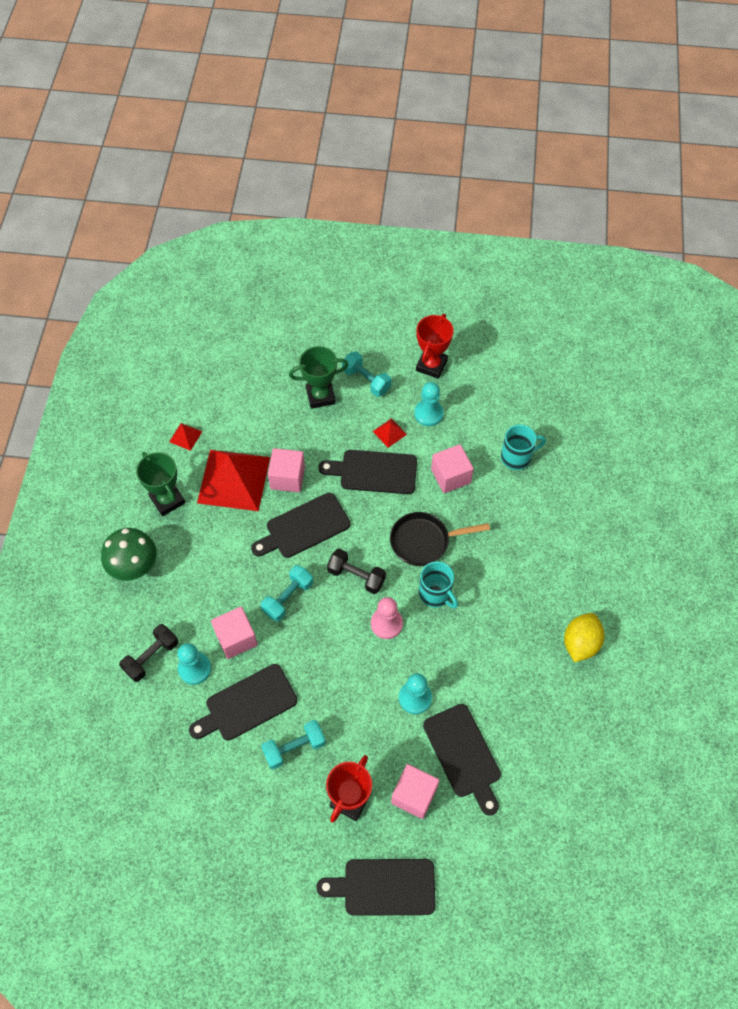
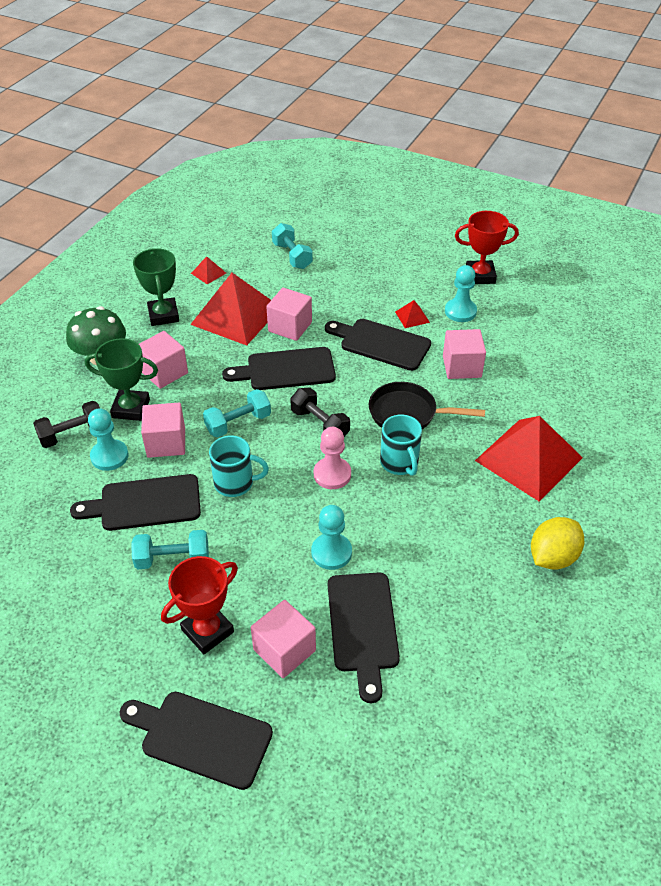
camera: 20 degrees right, 15 degrees down
green trophy [289,346,348,409] -> green trophy moved to [85,338,158,421]
turquoise dumbbell [342,351,391,397] -> turquoise dumbbell moved to [272,223,313,269]
red trophy [416,314,454,379] -> red trophy turned 45 degrees clockwise [455,211,519,284]
turquoise mug [501,425,546,470] -> turquoise mug moved to [209,435,269,497]
none -> pink cube [139,331,188,389]
none -> red pyramid [475,416,583,502]

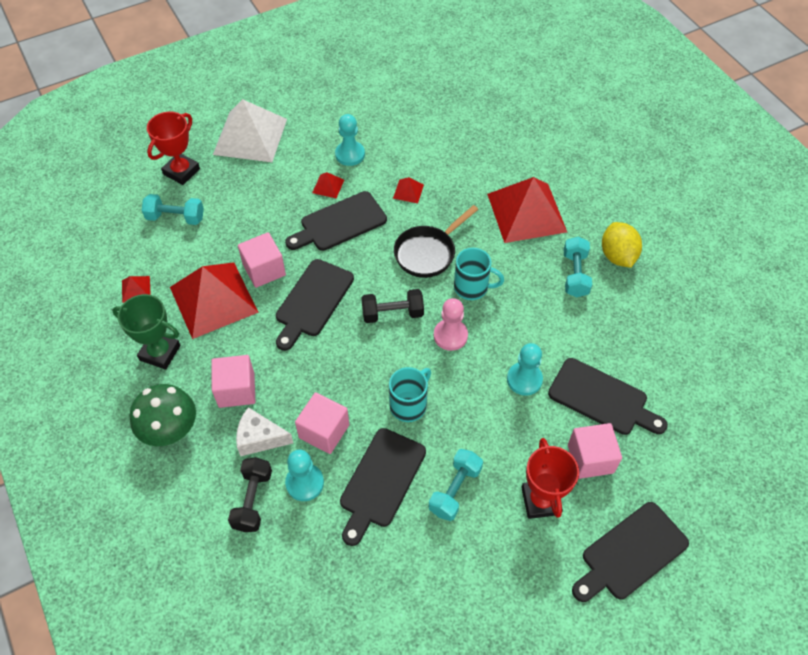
camera: 55 degrees left, 10 degrees up
green trophy [85,338,158,421] -> white cheese [236,407,293,456]
turquoise dumbbell [203,389,271,438] -> turquoise dumbbell moved to [564,236,592,297]
pink cube [443,329,486,379] -> red pyramid [393,177,424,203]
red trophy [455,211,519,284] -> red trophy moved to [147,112,200,185]
none -> white pyramid [213,99,287,162]

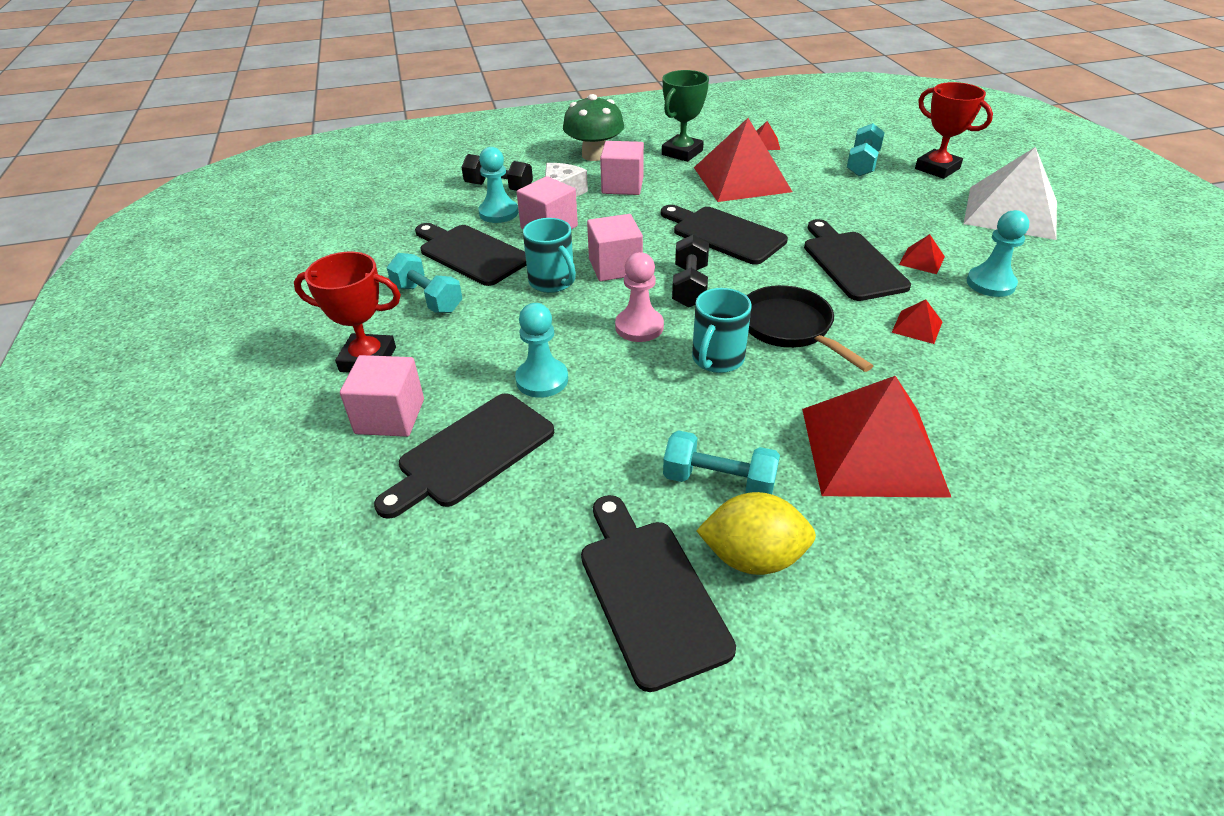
camera: 105 degrees right, 15 degrees down
pink cube [238,232,286,288] -> pink cube moved to [587,214,643,281]
black cutting board [572,502,689,602] -> black cutting board moved to [581,495,736,692]

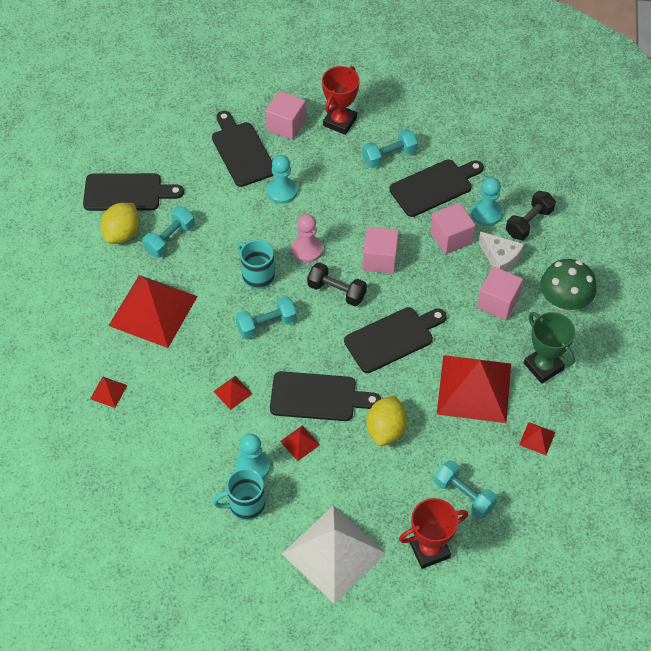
camera: 110 degrees right, 15 degrees up
turquoise mug [523,218,576,293] -> turquoise mug moved to [213,468,266,520]
black pan [747,285,873,372] -> turquoise dumbbell [235,296,297,339]
none -> red pyramid [90,376,127,408]
none -> yellow lemon [366,395,407,446]

